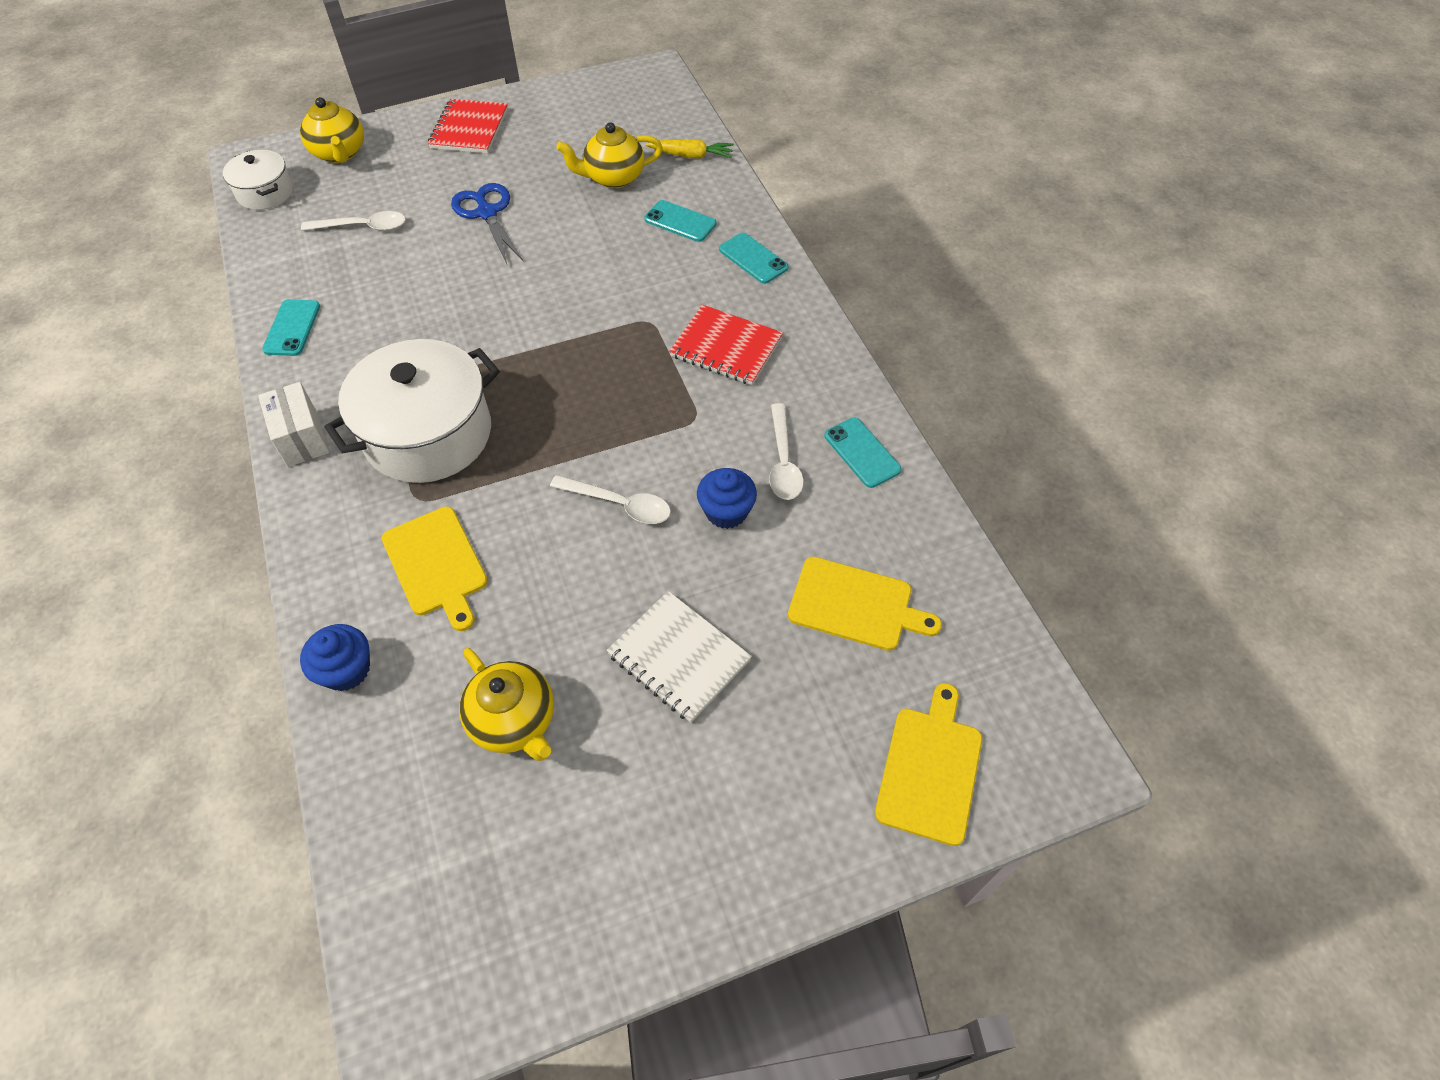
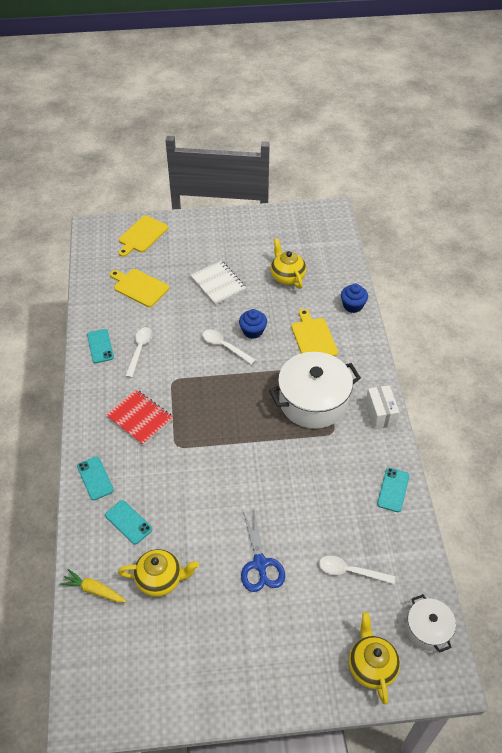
camera: 165 degrees left, 5 degrees down
red notebook [428,99,508,153] -> none
blue cupcake [697,468,757,529] -> blue cupcake moved to [239,309,267,339]

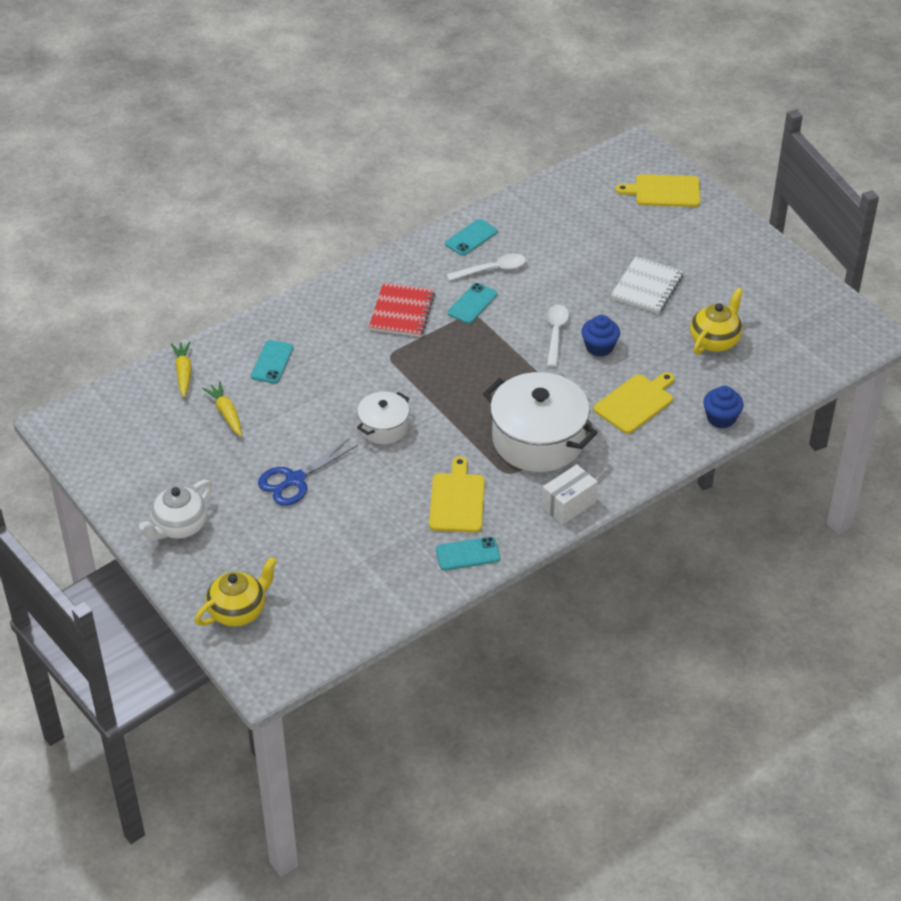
camera: 60 degrees right, 5 degrees down
turquoise phone [77,456,114,500] -> turquoise phone moved to [448,283,497,324]
yellow cutting board [110,269,169,307] -> yellow cutting board moved to [429,456,485,532]
yellow teapot [118,549,199,597] -> yellow carrot [202,382,242,437]
white spoon [319,555,395,584] -> none
white pot [406,594,456,652] -> white pot moved to [357,392,410,444]
none -> white teapot [139,480,212,540]

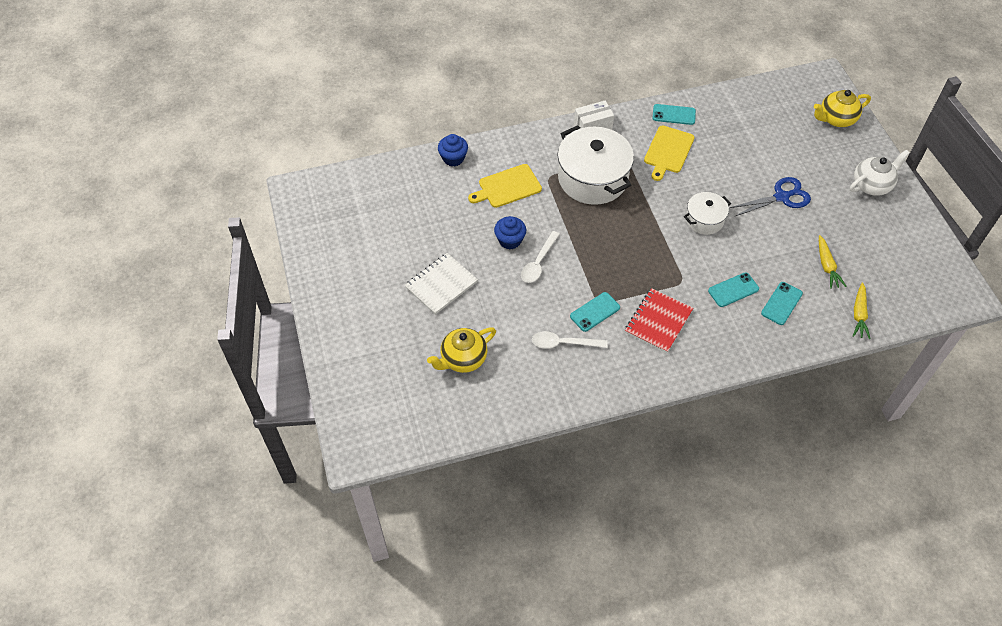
camera: 160 degrees left, 10 degrees up
turquoise phone [445,219,497,256] -> turquoise phone moved to [708,272,759,307]
yellow cutting board [616,174,700,207] -> none
yellow teapot [690,288,743,355] -> yellow teapot moved to [427,327,496,373]

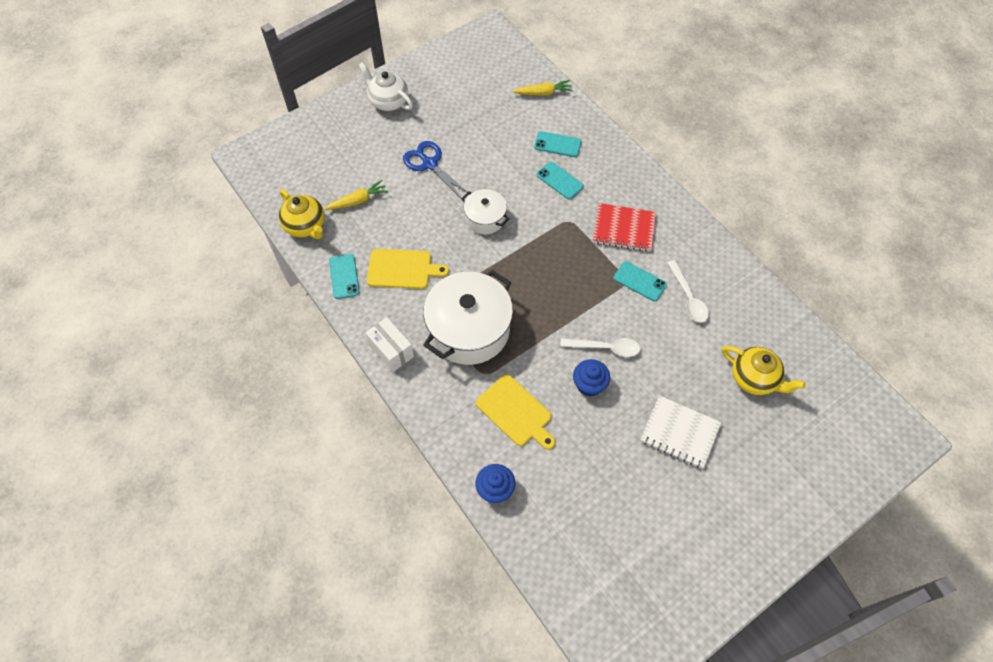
camera: 110 degrees left, 5 degrees up
yellow teapot [814,90,871,127] -> yellow teapot moved to [279,189,325,239]
yellow carrot [819,235,847,289] -> yellow carrot moved to [325,180,388,210]

